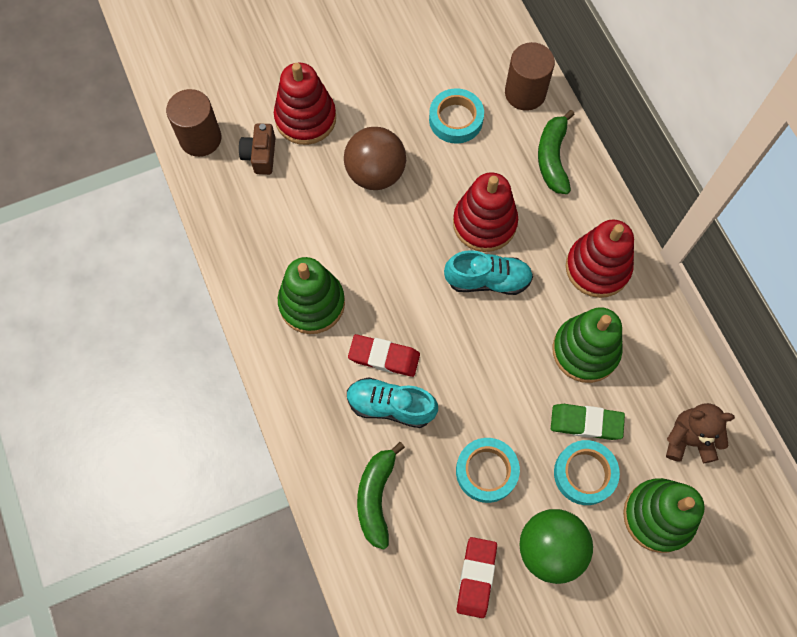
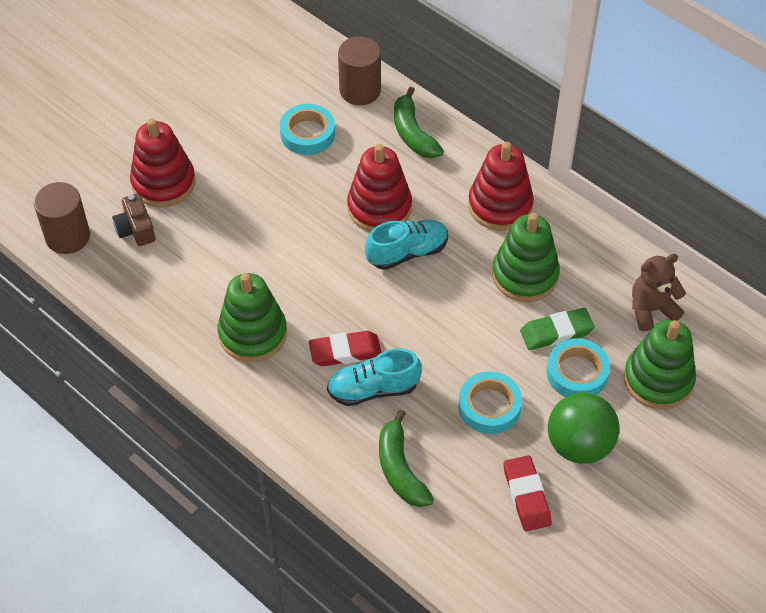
camera: 25 degrees left, 15 degrees down
brown ball [344,127,406,190] -> none

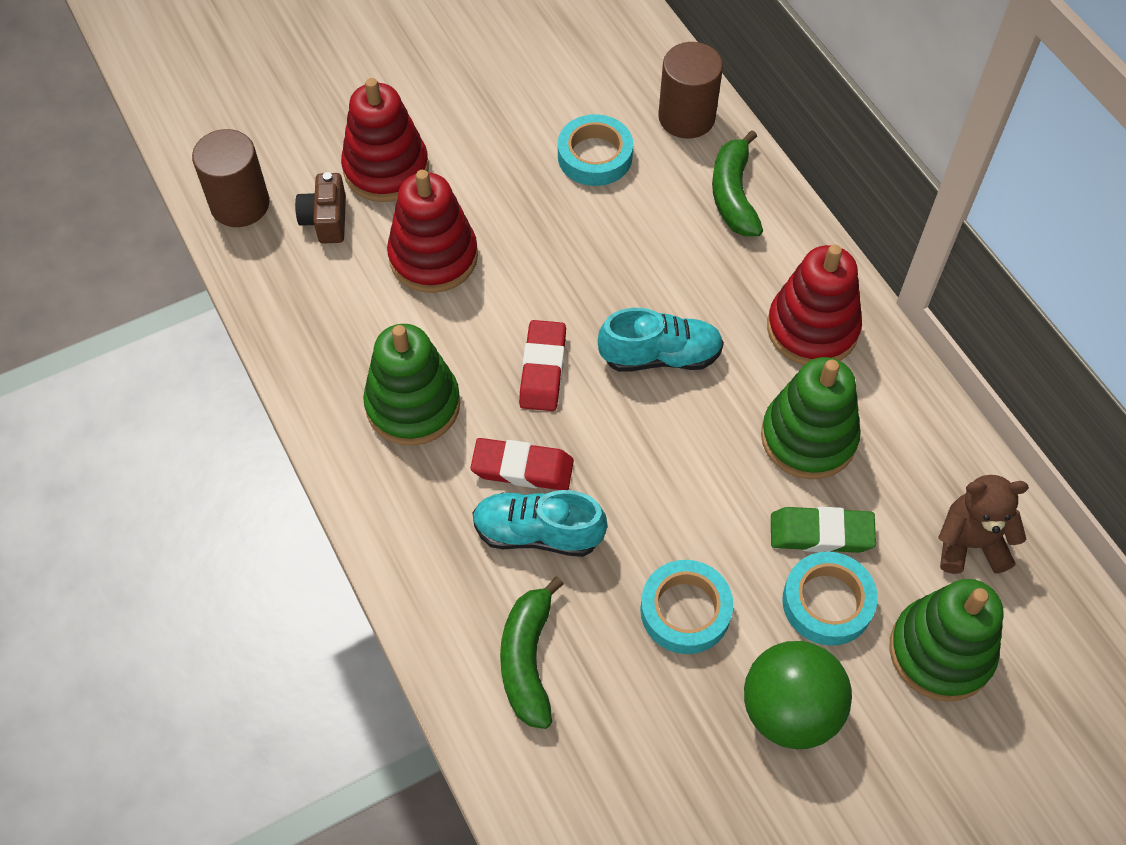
camera: 20 degrees right, 5 degrees up
red stacking toy [347,144,412,232] -> red stacking toy moved to [387,170,478,293]
red eraser [504,455,552,531] -> red eraser moved to [519,320,566,411]

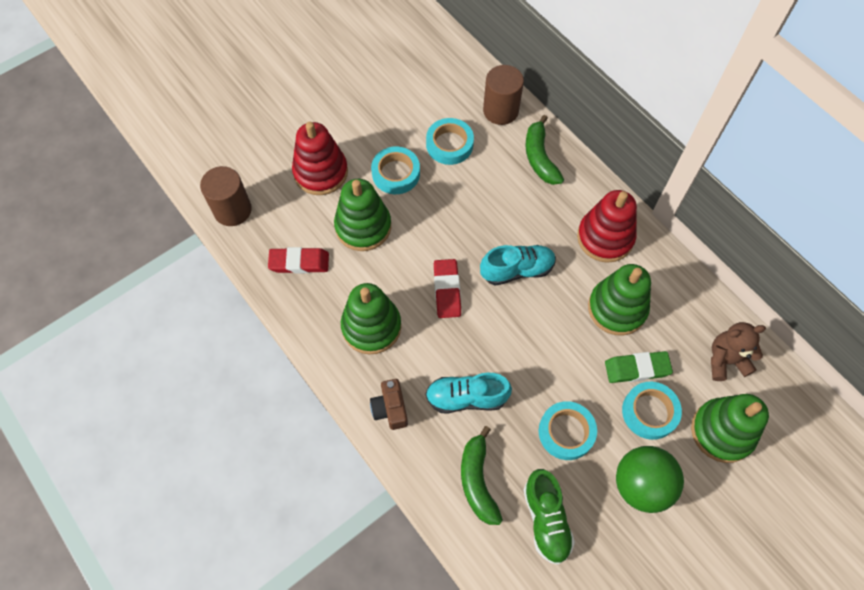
camera: 10 degrees left, 5 degrees up
brown camera [295,172,346,244] -> brown camera moved to [370,379,408,430]
red stacking toy [387,170,478,293] -> green stacking toy [334,179,391,251]
red eraser [470,438,574,490] -> red eraser moved to [268,247,329,273]
none -> turquoise tape [371,146,420,194]
none -> green shoe [524,469,575,564]

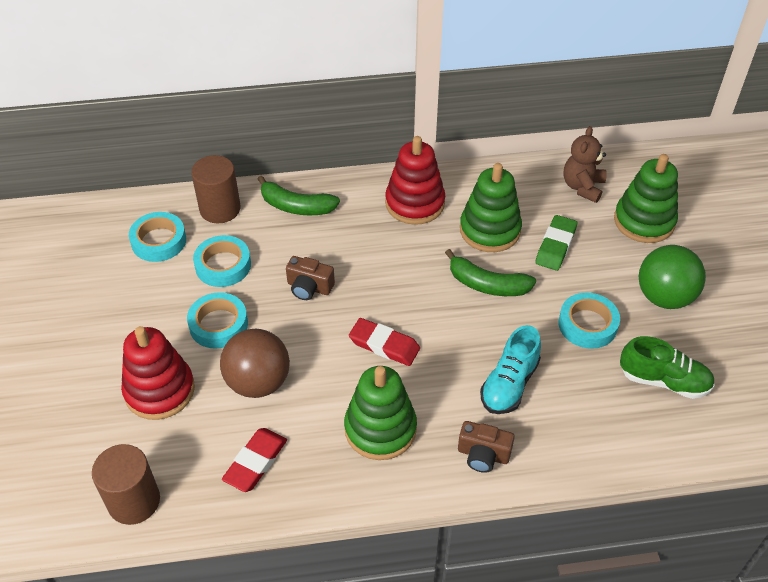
camera: 60 degrees left, 15 degrees down
green stacking toy [334,179,391,251] -> brown ball [220,329,290,398]
green banana [461,426,503,525] -> green banana moved to [445,249,536,296]
turquoise shoe [480,245,556,286] -> none
turquoise tape [622,382,682,440] -> turquoise tape moved to [129,212,186,262]
none -> brown camera [286,256,335,300]

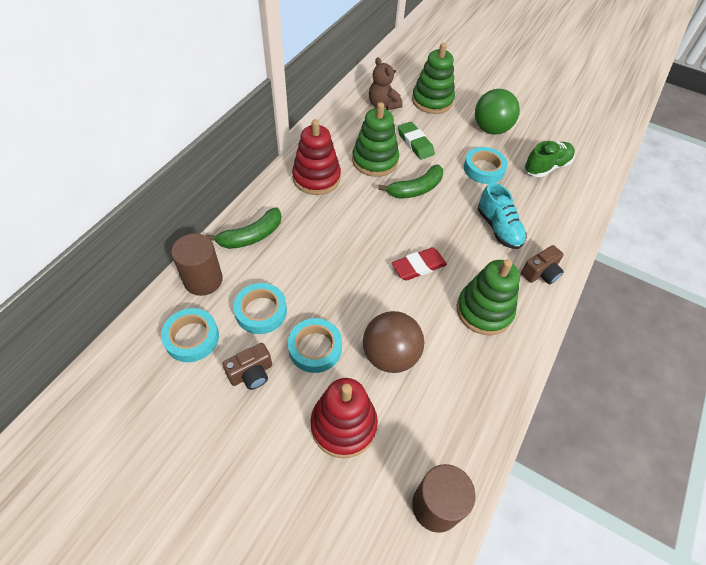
camera: 55 degrees left, 5 degrees up
red eraser [222,428,287,492] -> none
brown camera [286,256,335,300] -> brown camera moved to [222,343,272,390]

